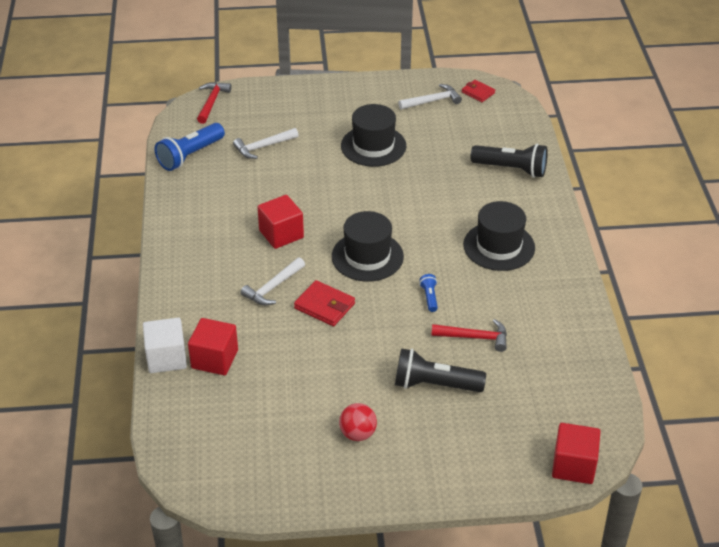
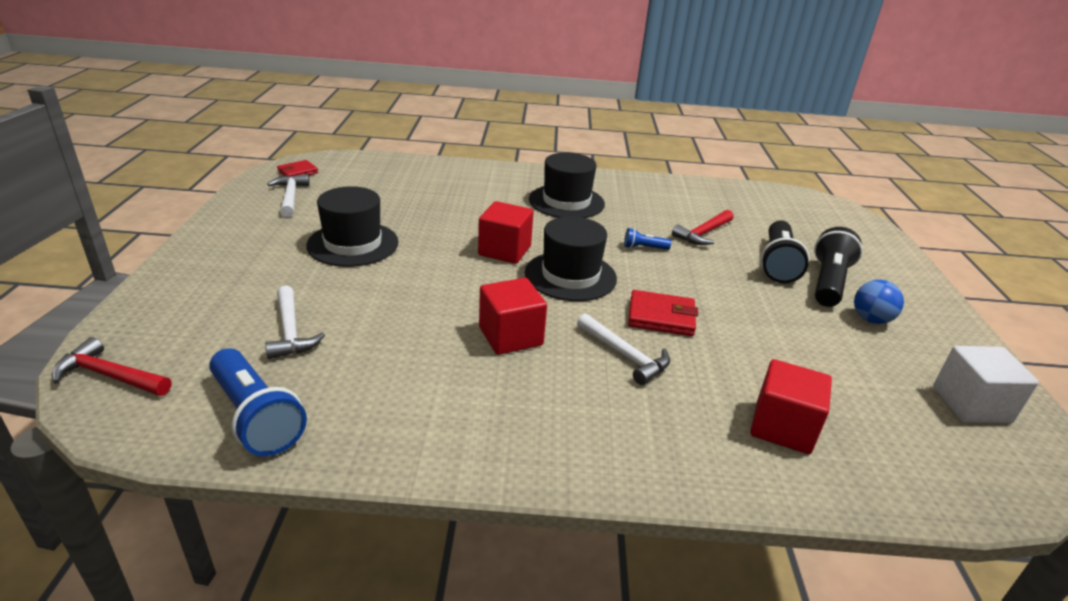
camera: 85 degrees left, 10 degrees down
white cube [143,318,187,373] -> white cube moved to [933,346,1039,423]
red wallet [294,280,355,326] -> red wallet turned 60 degrees clockwise [628,290,698,336]
red ball [339,403,377,441] -> blue ball [854,280,904,324]
red hammer [431,319,507,352] -> red hammer turned 150 degrees counterclockwise [672,210,734,245]
black flashlight [470,143,548,178] -> black flashlight moved to [814,227,863,307]
red cube [552,423,601,484] -> red cube moved to [478,201,534,264]

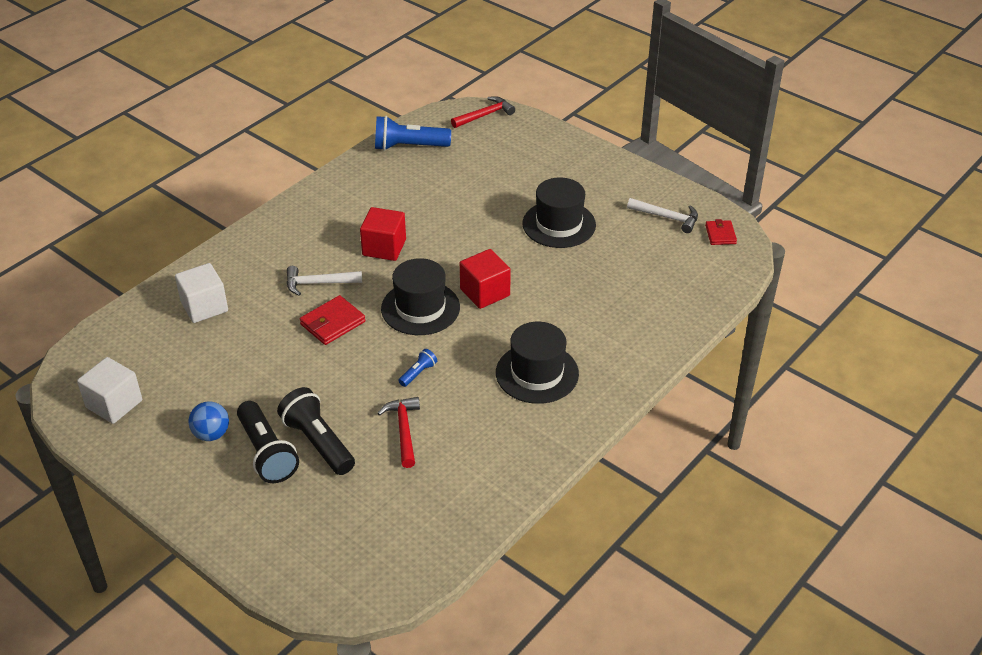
camera: 130 degrees right, 10 degrees up
white hammer [265,285,325,359] -> none
red cube [750,359,832,454] -> white cube [175,263,228,323]

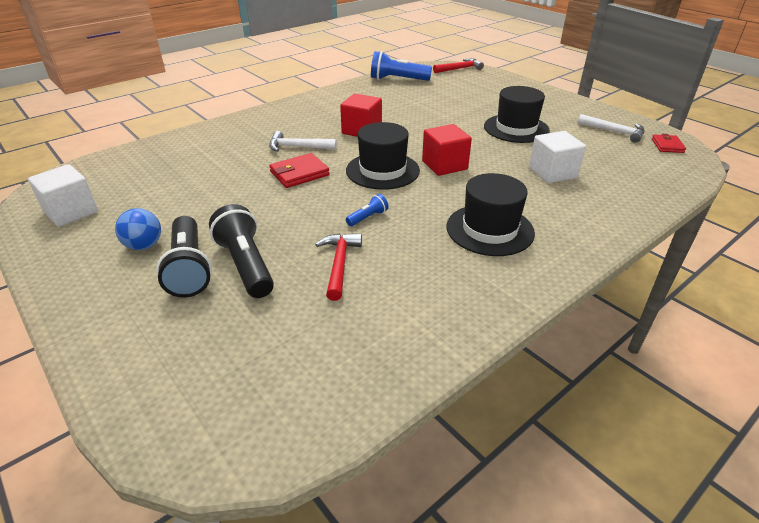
camera: 10 degrees right, 5 degrees down
white cube [175,263,228,323] -> white cube moved to [529,131,586,183]

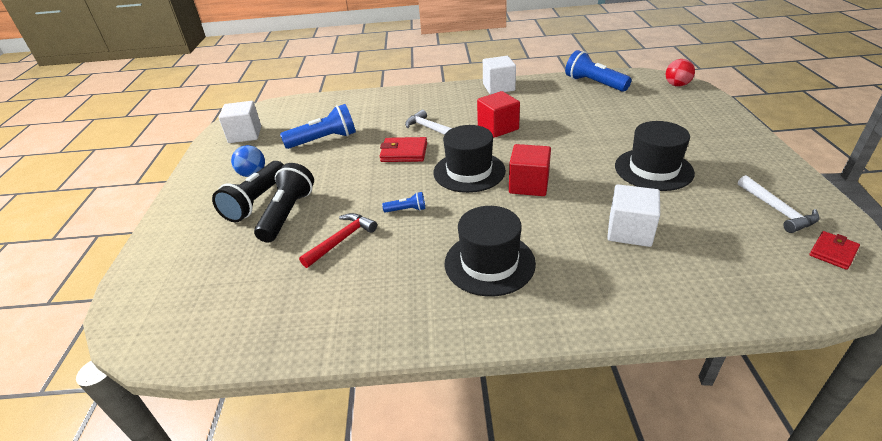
camera: 40 degrees right, 0 degrees up
red hammer [433,58,484,73] -> red ball [666,59,695,87]
none -> blue flashlight [280,104,356,149]
none -> white cube [483,56,516,94]

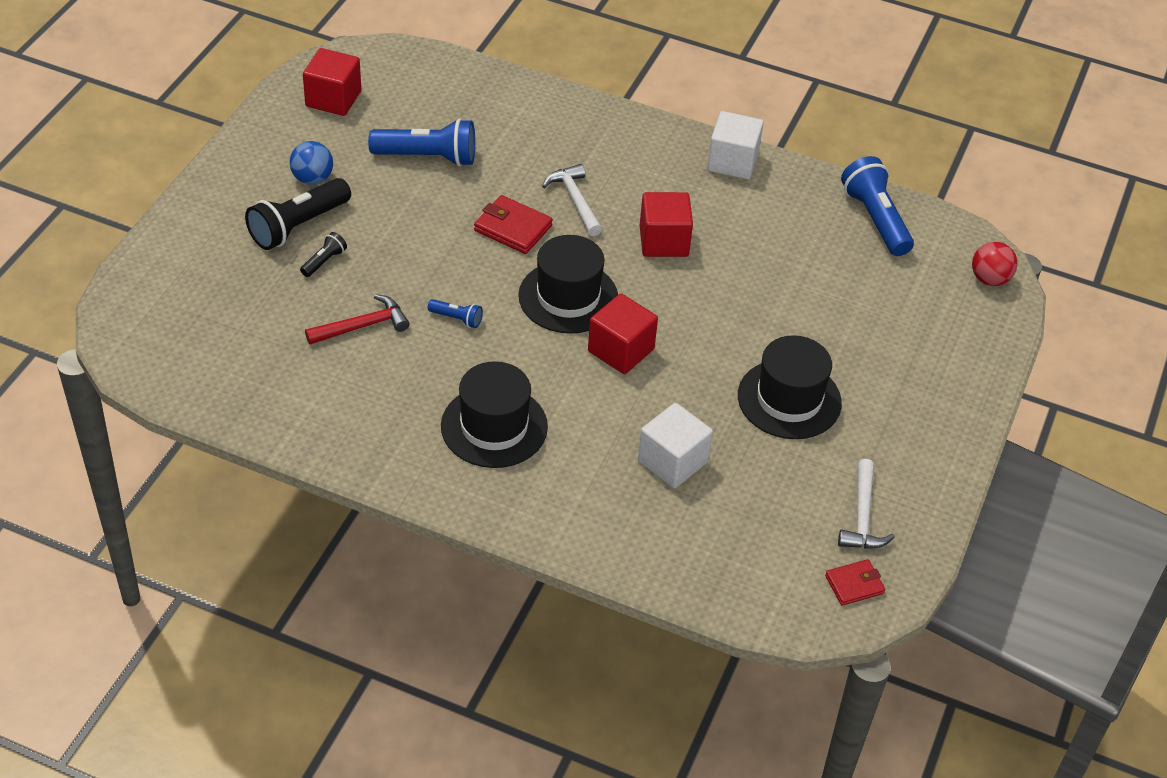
camera: 20 degrees right, 10 degrees up
white cube [219,101,261,143] -> red cube [303,48,361,116]
black flashlight [254,163,314,242] -> black flashlight [300,232,347,277], size x0.48

